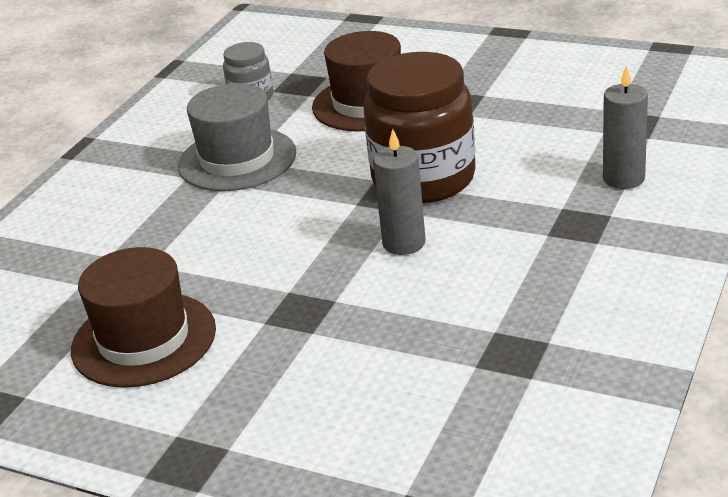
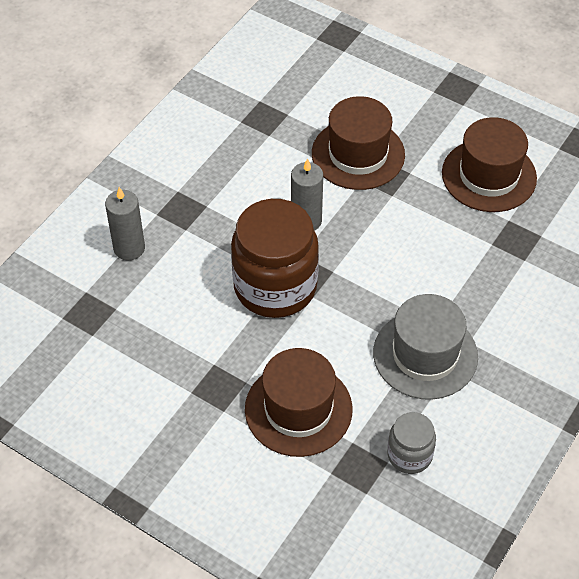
camera: 175 degrees left, 20 degrees up
none -> brown hat [312,96,405,190]

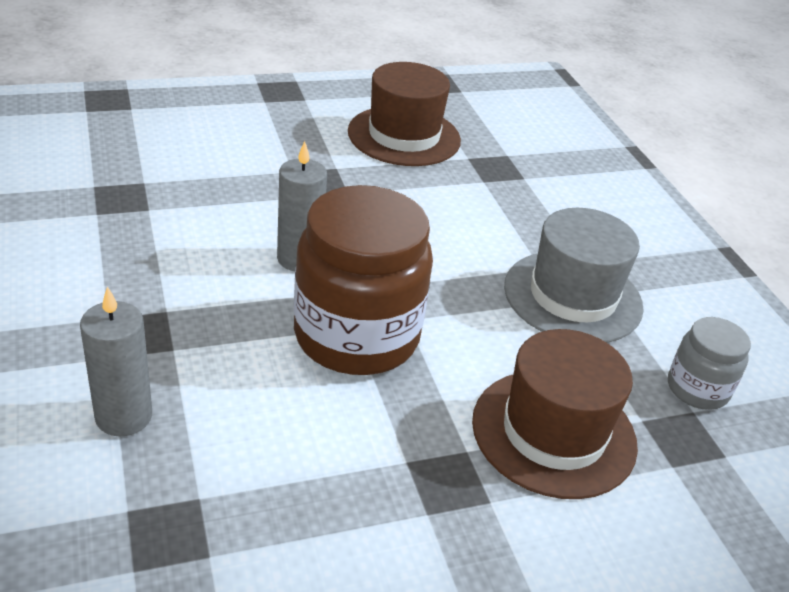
camera: 55 degrees left, 15 degrees down
brown hat [312,96,405,190] -> none

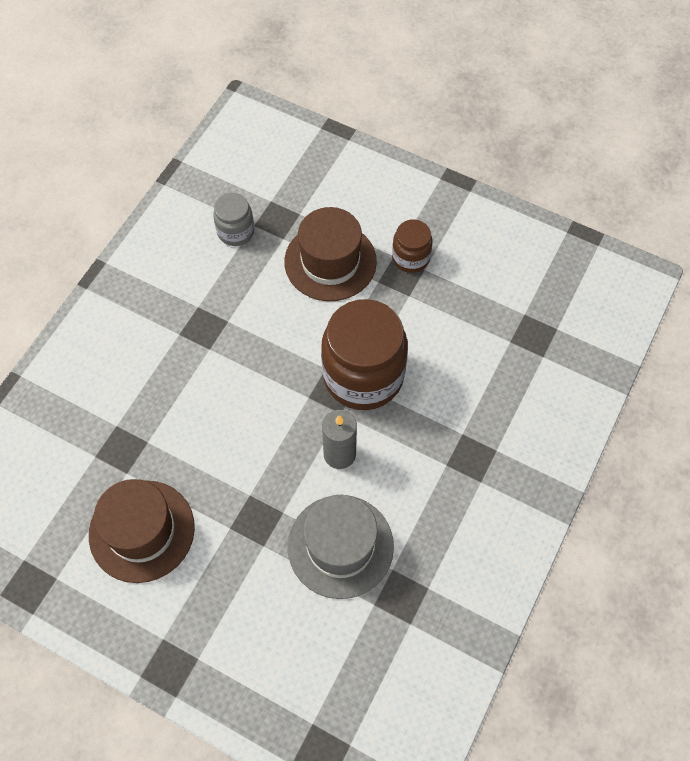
camera: 130 degrees left, 25 degrees up
grey candle [80,286,152,436] -> none
grey hat [504,208,644,343] -> grey hat moved to [288,495,394,599]
none -> brown jar [392,219,433,273]

